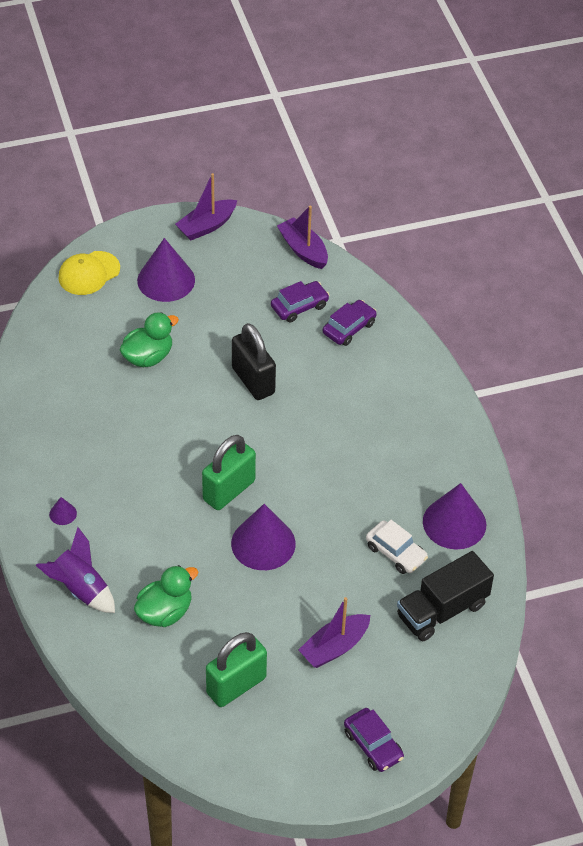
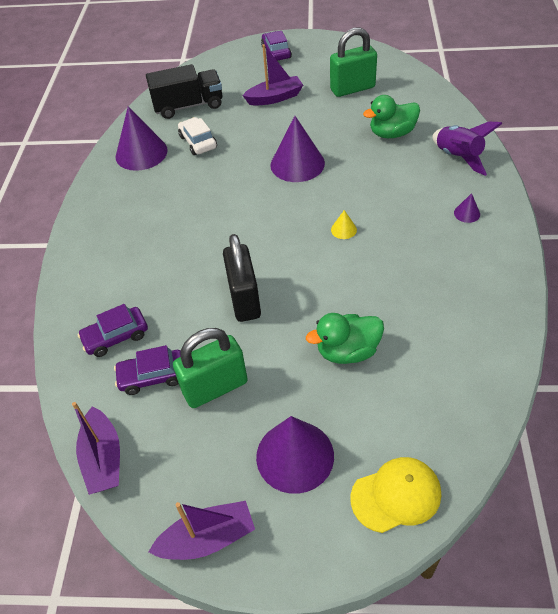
camera: 155 degrees left, 0 degrees up
green padlock [202,435,256,510] -> green padlock moved to [173,328,248,408]
none -> yellow cone [331,210,357,239]

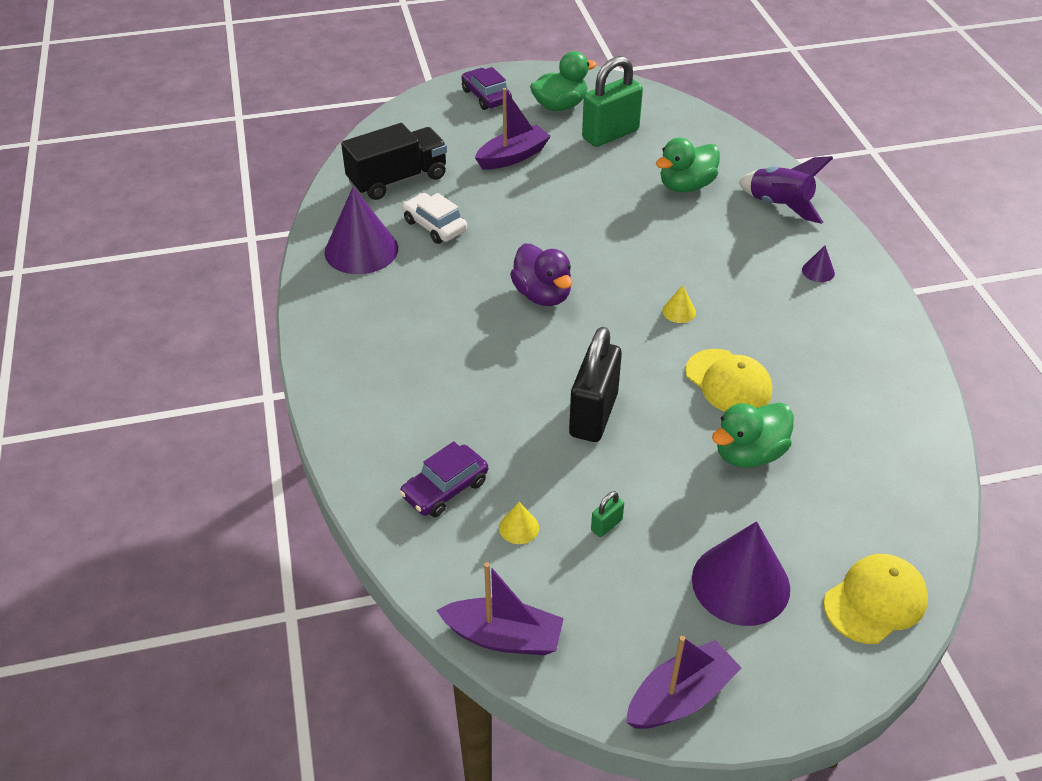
camera: 20 degrees left, 5 degrees down
purple boat [72,402,120,495] -> purple boat turned 45 degrees counterclockwise [436,562,564,655]
purple car [114,345,181,395] -> yellow cone [499,502,539,544]
green padlock [173,328,248,408] -> green padlock [591,491,624,537], size x0.41
black padlock [223,234,261,322] -> black padlock turned 45 degrees clockwise [569,327,622,442]
purple cone [270,116,325,182] -> none
none -> purple duck [510,244,573,306]
none -> green duck [530,51,597,111]
none -> yellow cap [685,349,772,412]

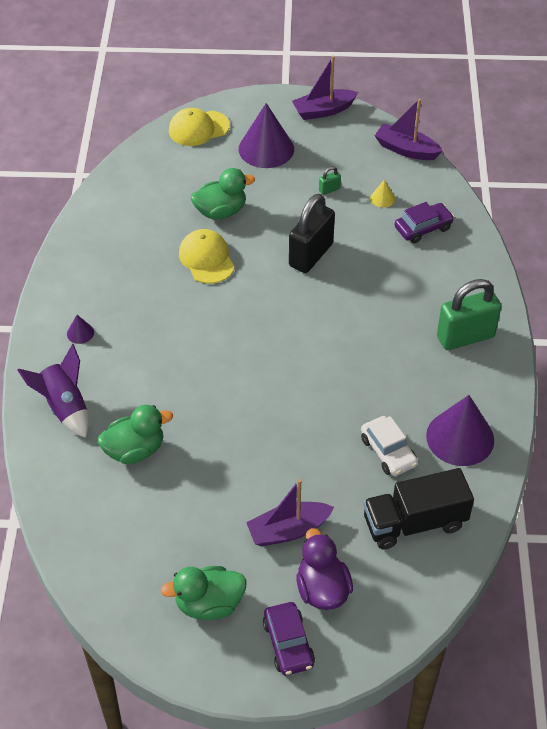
camera: 165 degrees left, 5 degrees up
purple duck [510,244,573,306] -> purple duck moved to [297,528,353,610]
green padlock [582,56,643,147] -> green padlock moved to [437,279,501,350]
yellow cone [662,285,696,323] -> none

